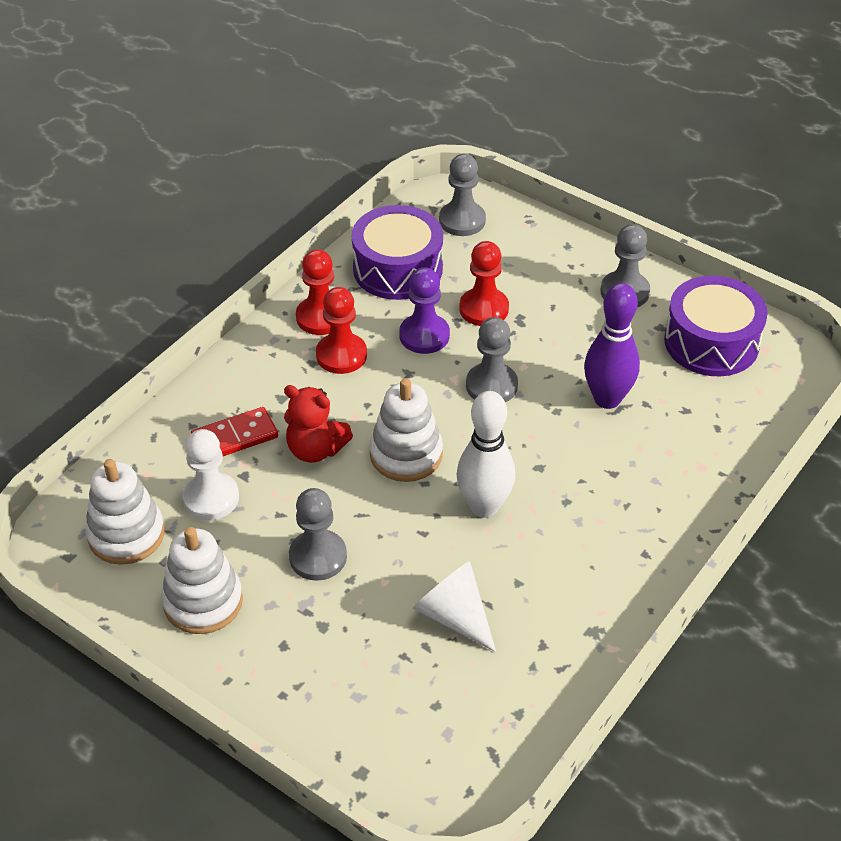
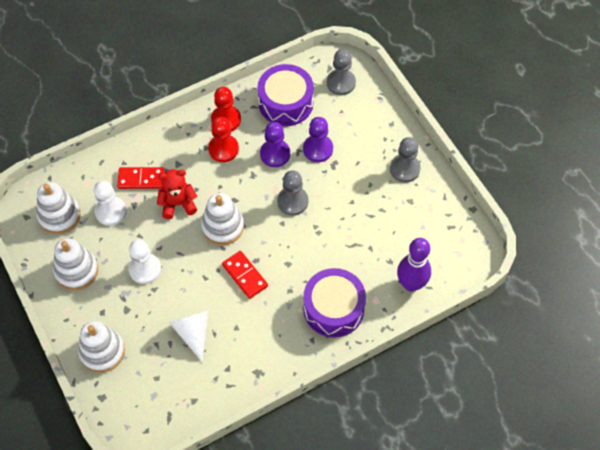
camera: 25 degrees right, 15 degrees up
red teddy bear [284,385,353,463] -> red teddy bear turned 120 degrees clockwise [157,169,197,219]
grey pawn [289,488,347,581] -> white pawn [128,240,161,284]
white bowling pin [457,391,515,518] -> red domino [222,251,268,299]
red pawn [459,241,509,326] -> purple pawn [303,117,333,162]
purple bowling pin [584,283,640,409] -> purple bowling pin moved to [397,238,431,292]
purple drum [664,275,768,376] -> purple drum moved to [303,268,366,338]
none -> white stacking toy [78,321,125,373]

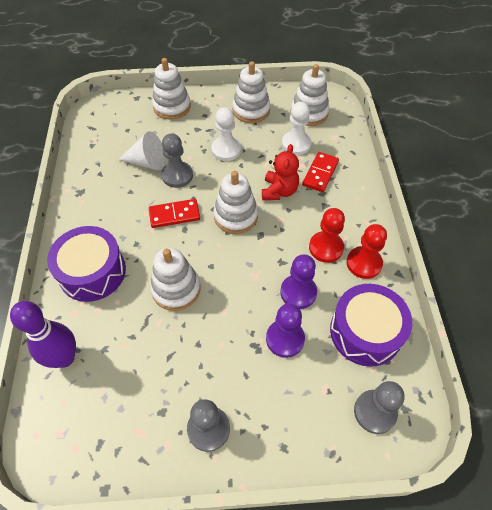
camera: 115 degrees right, 5 degrees down
grey pawn [277,170,308,216] -> grey pawn moved to [161,134,193,188]
none -> white stacking toy [150,248,200,311]

